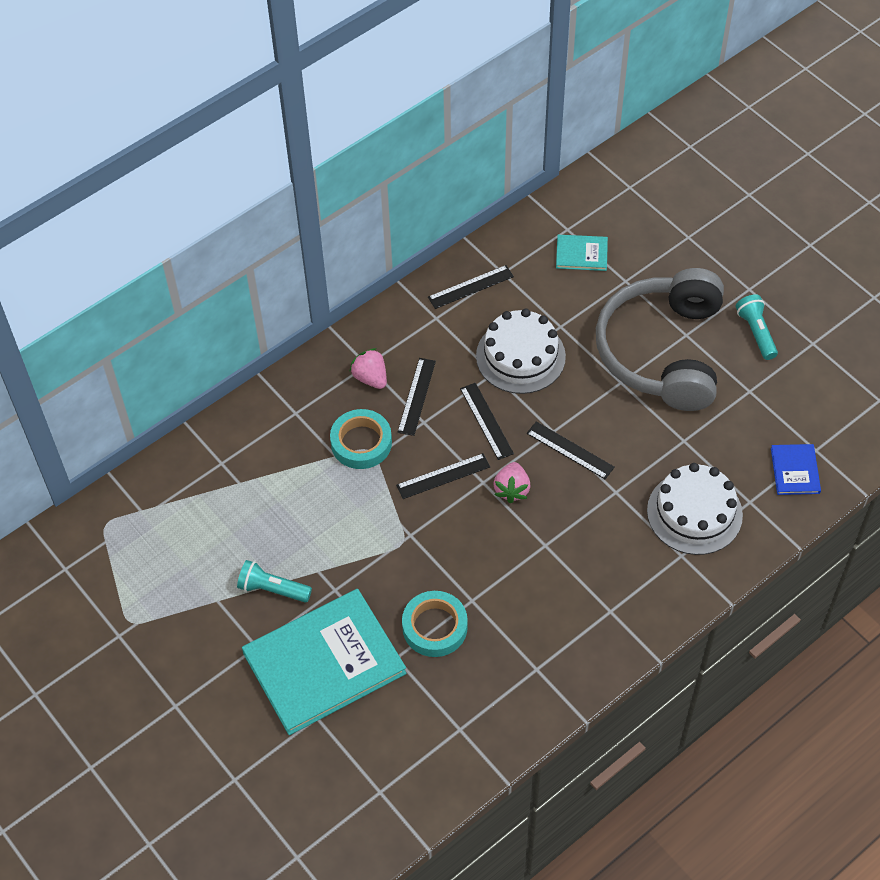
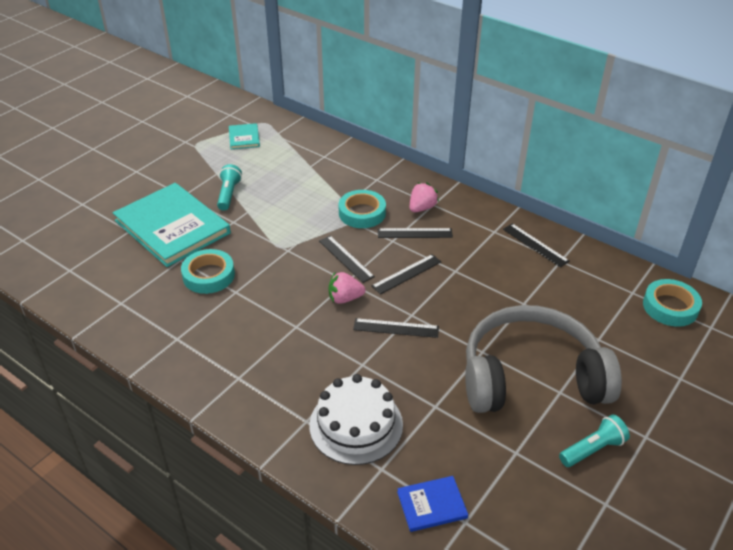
camera: 75 degrees right, 15 degrees down
white cake [476,309,566,394] -> none
black ruler [527,421,615,479] -> black ruler turned 75 degrees clockwise [353,318,439,338]
turquoise book [556,235,608,271] -> turquoise book moved to [229,123,260,149]
none -> turquoise tape [643,279,702,327]

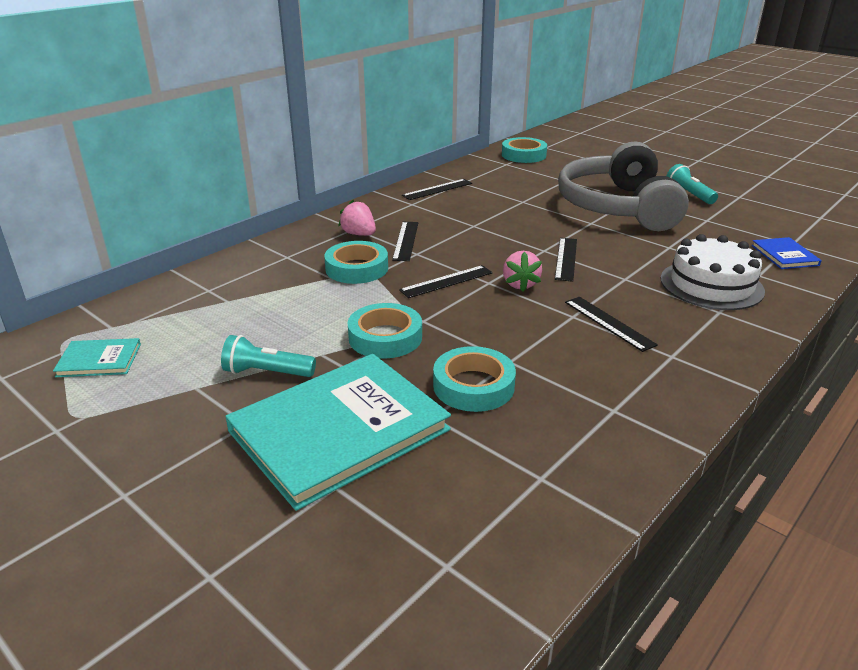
camera: 85 degrees left, 10 degrees down
black ruler [372,254,441,294] -> black ruler moved to [565,297,658,352]
none -> turquoise tape [348,303,422,359]

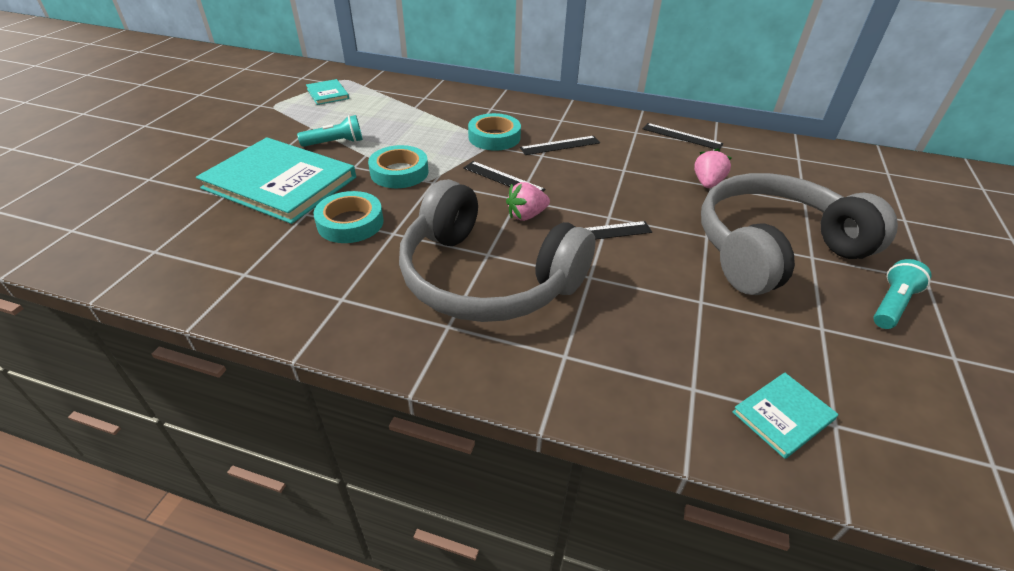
camera: 65 degrees right, 10 degrees up
turquoise flashlight [221,335,316,377] -> turquoise flashlight turned 90 degrees clockwise [297,115,363,147]
pink strawberry [338,200,376,236] -> pink strawberry moved to [694,148,732,188]
turquoise tape [502,137,547,163] -> none
black ruler [565,297,658,352] -> grey headphones [399,179,596,322]
white cake [661,234,765,310] -> none
blue book [751,237,822,269] -> turquoise book [732,372,838,459]

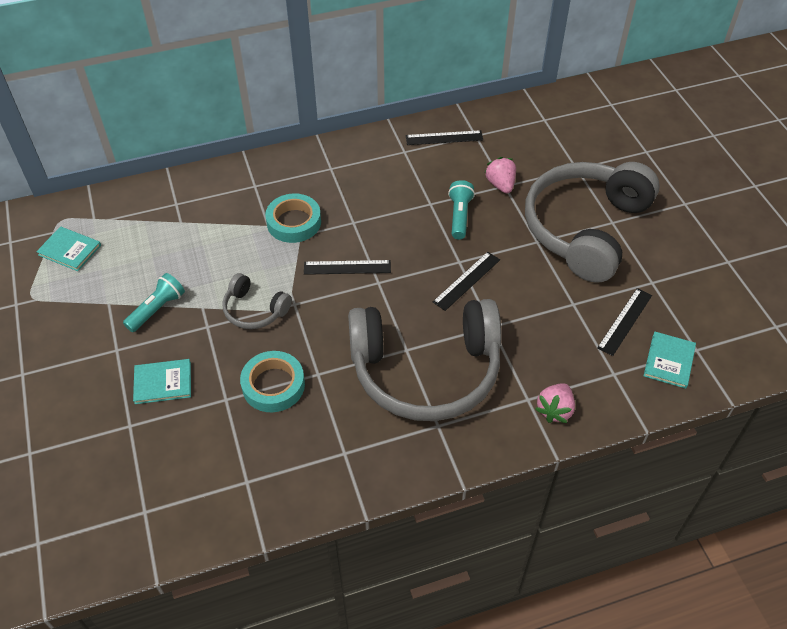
camera: 35 degrees left, 10 degrees up
turquoise book [196,137,356,224] -> turquoise book [133,359,191,404], size x0.44
turquoise tape [368,145,429,188] -> grey headphones [222,273,292,329]
pink strawberry [506,182,550,221] -> pink strawberry moved to [535,383,575,423]
black ruler [520,136,600,155] -> black ruler moved to [597,288,652,356]
turquoise flashlight [873,259,932,329] -> turquoise flashlight moved to [448,180,475,239]

